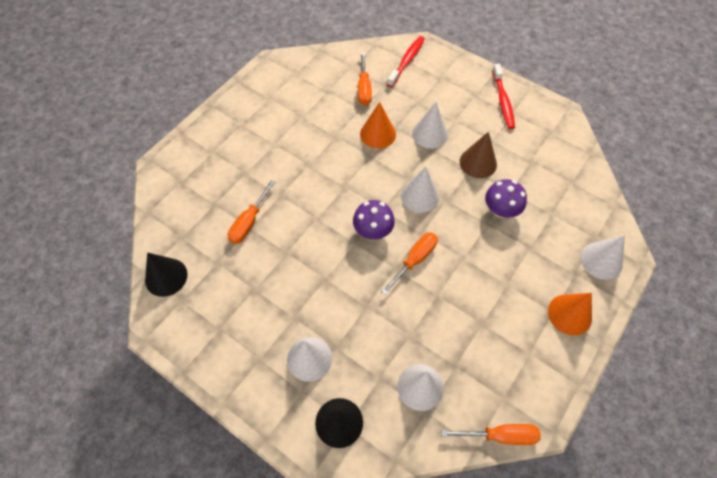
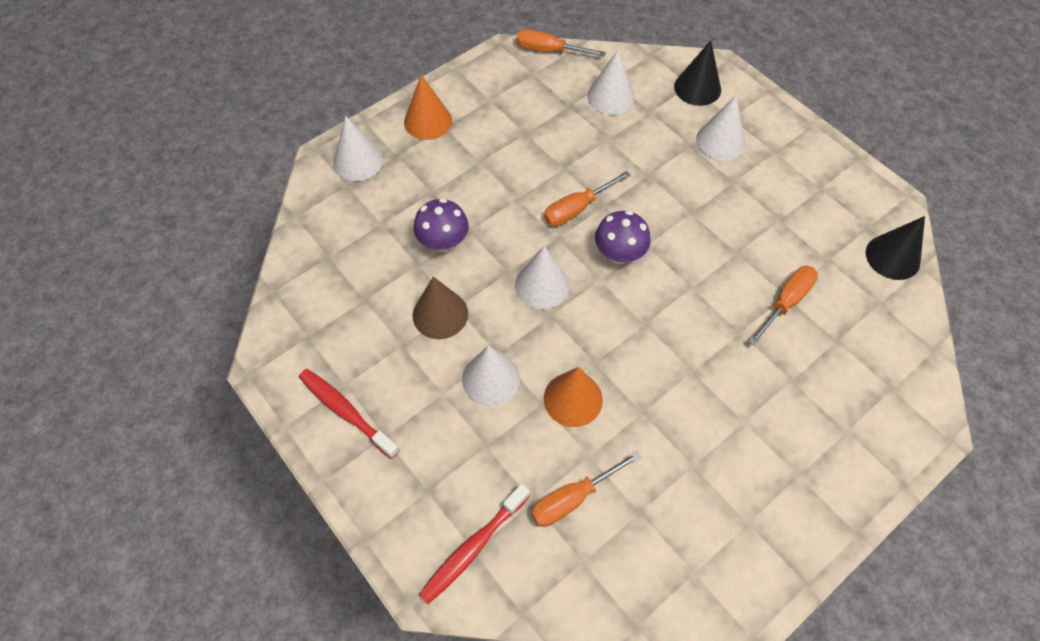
camera: 165 degrees left, 0 degrees up
orange screwdriver [358,53,372,106] -> orange screwdriver turned 135 degrees counterclockwise [531,452,641,527]
red toothbrush [492,64,515,129] -> red toothbrush turned 60 degrees counterclockwise [299,369,400,459]

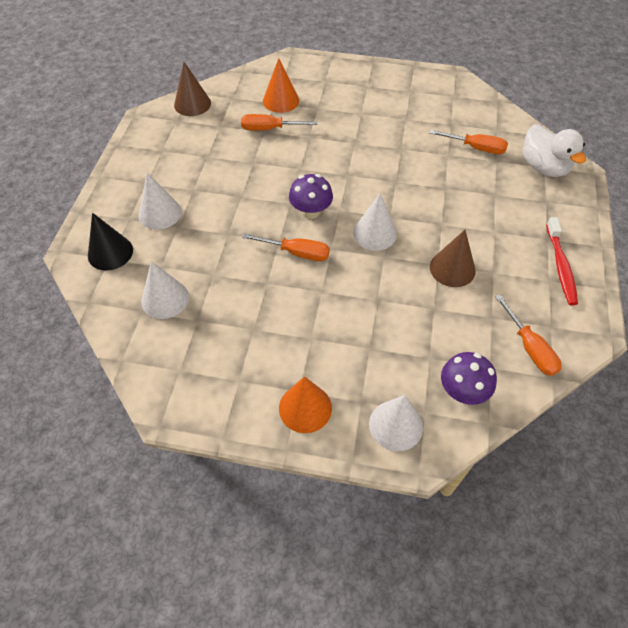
camera: 130 degrees left, 5 degrees down
purple mushroom [414,198,469,252] -> purple mushroom moved to [441,352,497,405]
red toothbrush [419,484,530,604] -> white duck [523,124,586,177]
white cone [462,346,520,406] -> none
orange screwdriver [516,29,606,57] -> orange screwdriver moved to [495,295,562,376]
orange cone [544,367,603,427] -> orange cone moved to [263,58,299,113]
black cone [866,216,925,280] -> brown cone [174,62,211,116]

